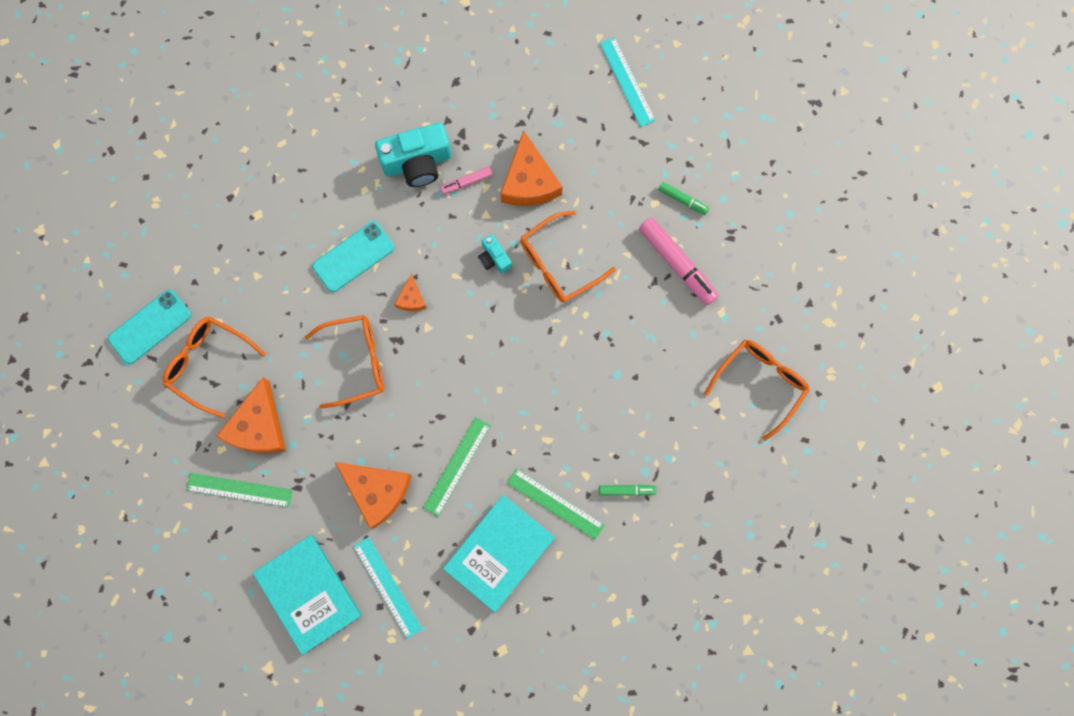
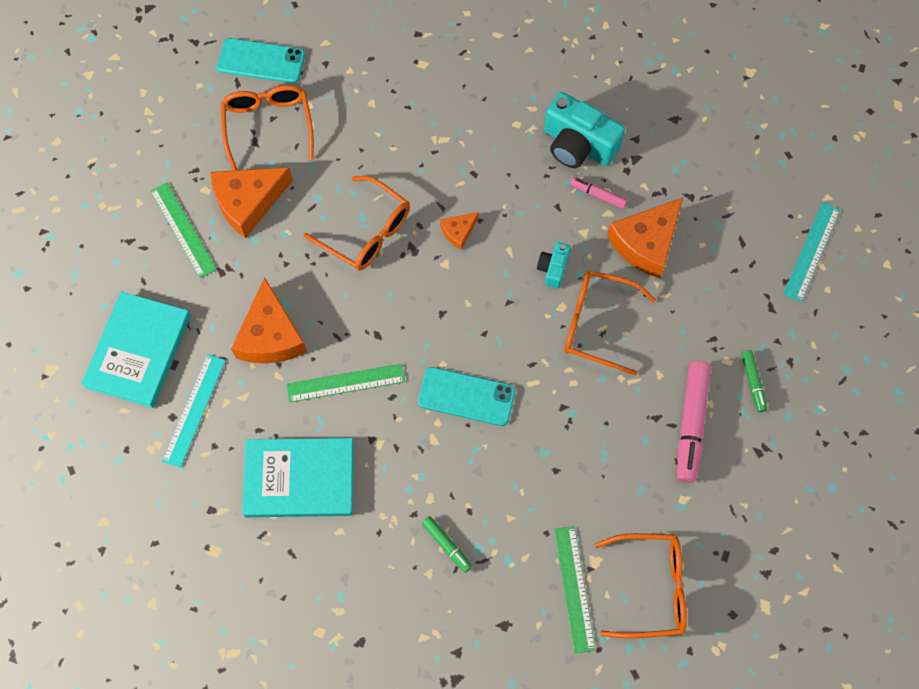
camera: 50 degrees right, 10 degrees down
turquoise phone [312,221,394,292] -> turquoise phone moved to [418,367,515,426]
green ruler [507,468,605,540] -> green ruler moved to [554,526,595,653]

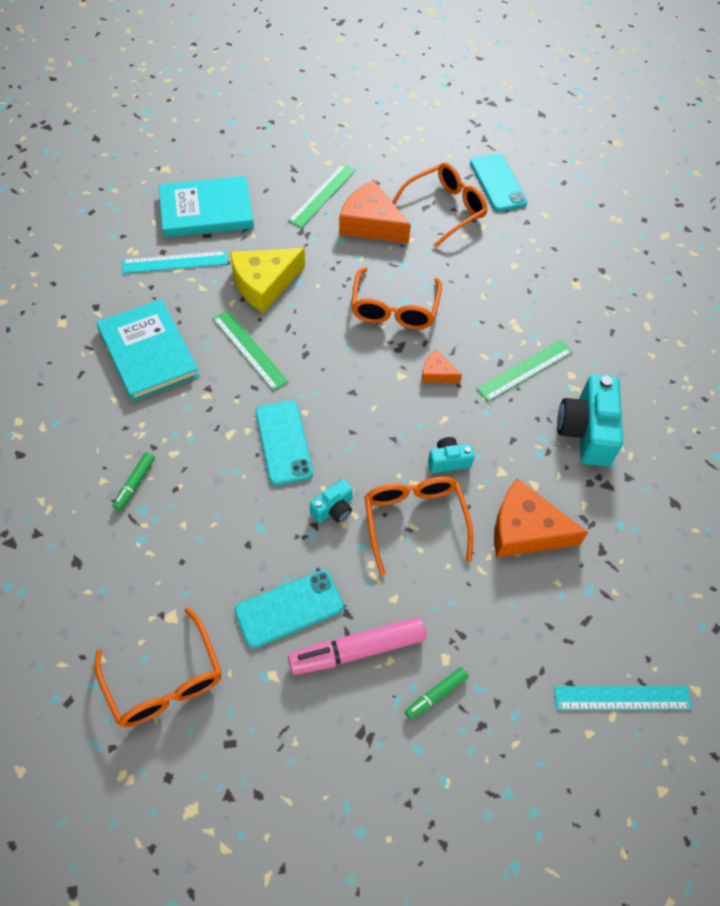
camera: 60 degrees right, 10 degrees down
orange cheese [231,277,307,364] -> yellow cheese [230,248,305,313]
green ruler [554,526,595,653] -> green ruler moved to [476,340,572,402]
pink marker [570,177,628,209] -> none
none -> turquoise phone [235,570,344,648]
none -> turquoise camera [310,479,353,523]

